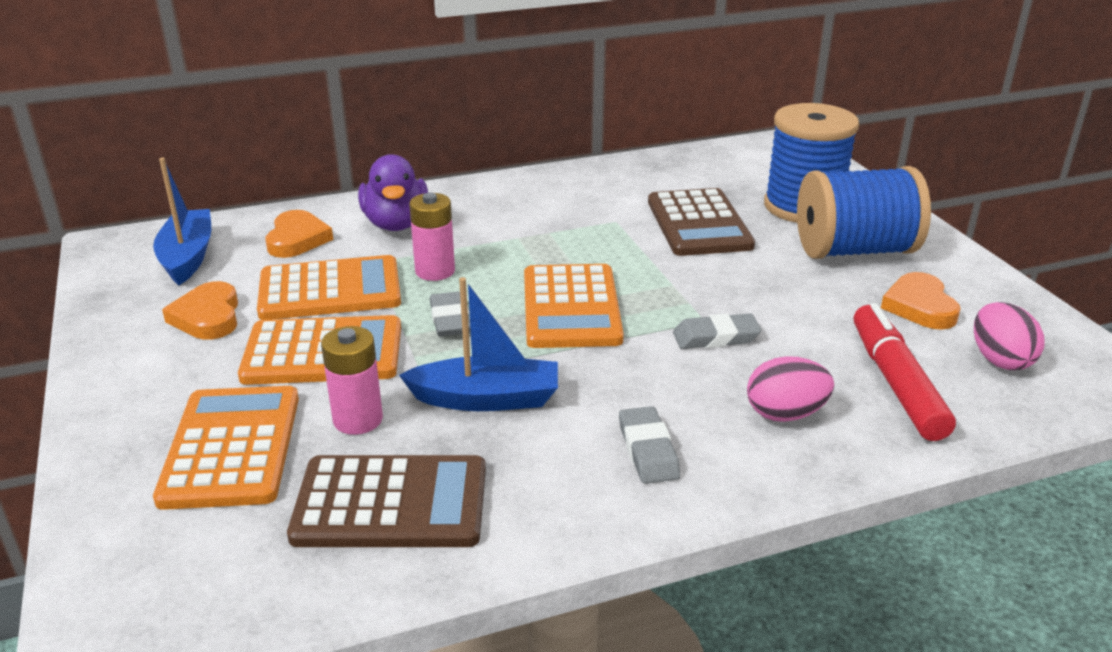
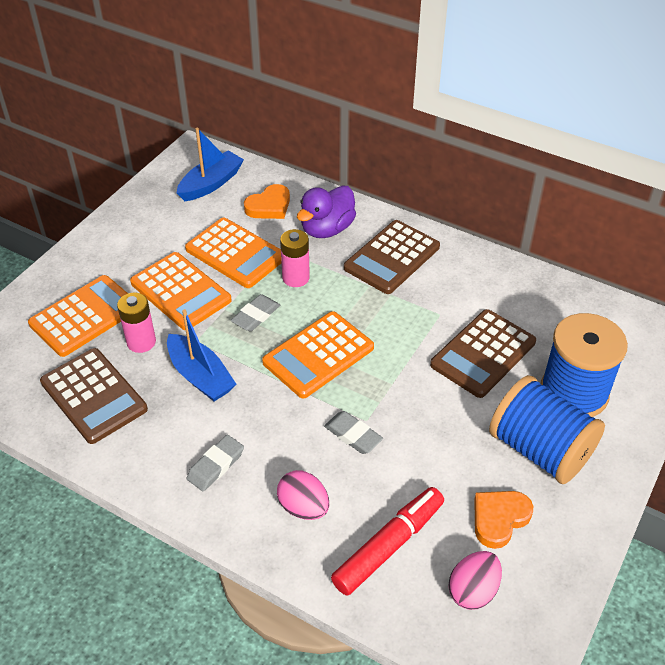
camera: 50 degrees right, 15 degrees up
orange heart [162,281,238,340] -> none
none -> brown calculator [344,220,440,294]

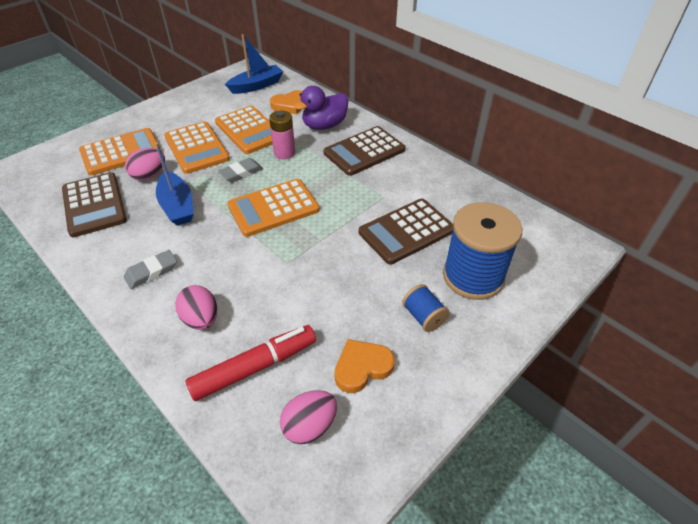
camera: 15 degrees right, 0 degrees up
pink battery [117,293,156,353] -> pink egg [125,148,165,181]
grey eraser [324,411,383,454] -> none
blue spool [489,375,605,484] -> blue spool [402,284,450,332], size x0.47

